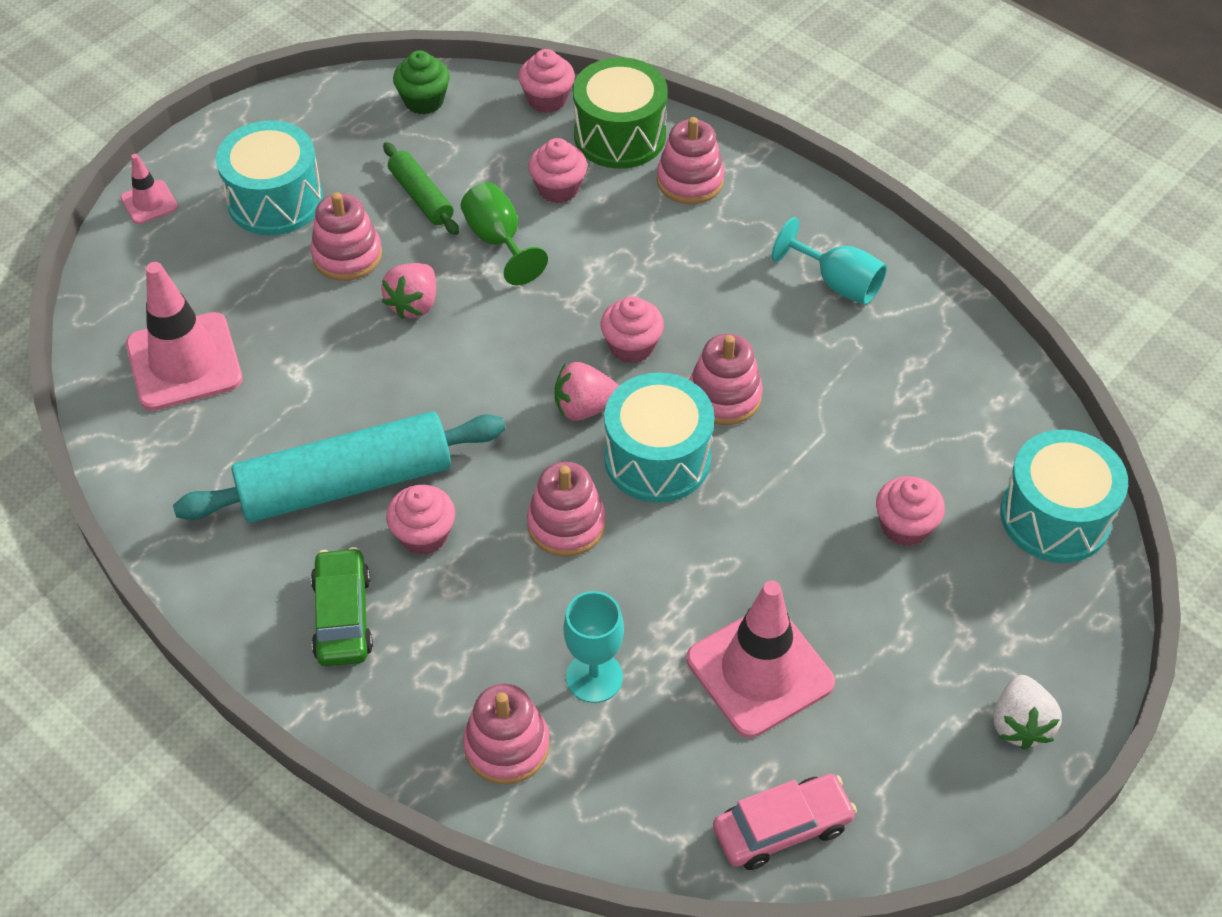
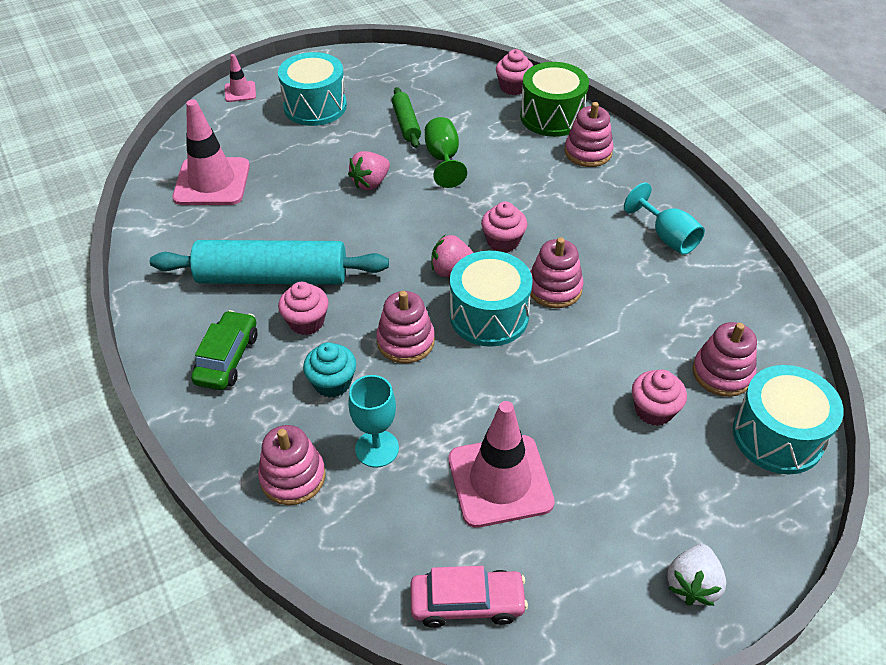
camera: 20 degrees right, 5 degrees down
pink stacking toy [311,192,382,281] -> pink stacking toy moved to [693,322,757,397]
green cupcake [393,50,450,115] -> none
pink cupcake [528,138,587,203] -> none
none -> turquoise cupcake [303,342,356,398]

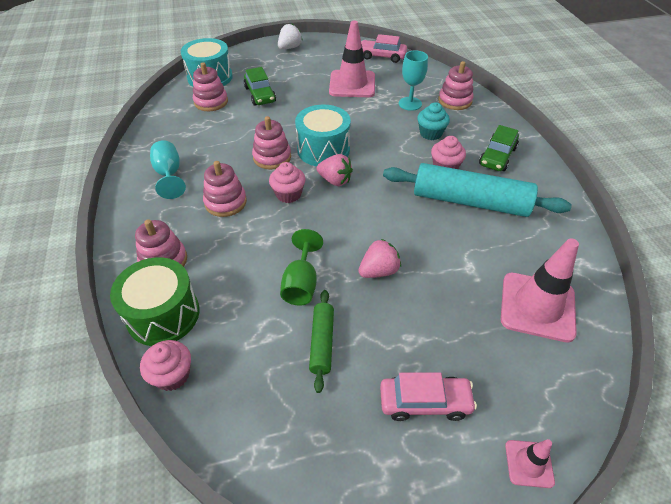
camera: 165 degrees left, 0 degrees up
turquoise drum [278,52,347,126] -> pink car [380,372,477,421]
pink stacking toy [376,291,435,363] -> pink stacking toy moved to [203,161,247,217]
pink cupcake [632,370,687,426] -> green car [244,67,276,106]

